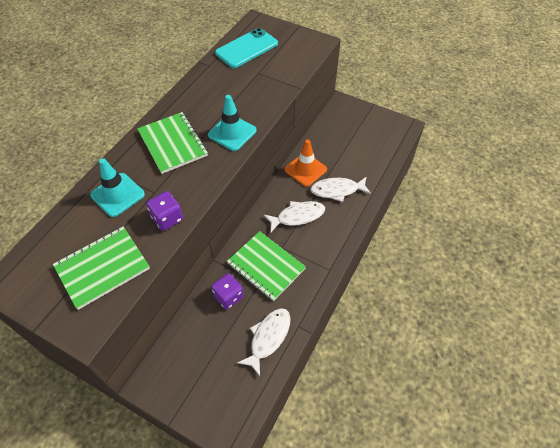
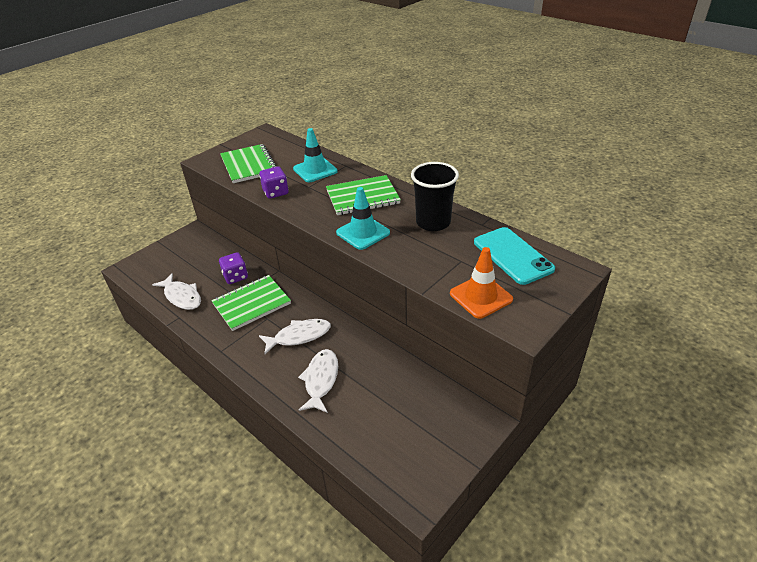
camera: 105 degrees right, 15 degrees down
white fish [264,201,325,232] -> white fish turned 105 degrees counterclockwise [259,319,331,355]
orange traffic cone [285,140,327,187] -> orange traffic cone moved to [450,247,513,319]
none -> black cup [411,162,459,231]

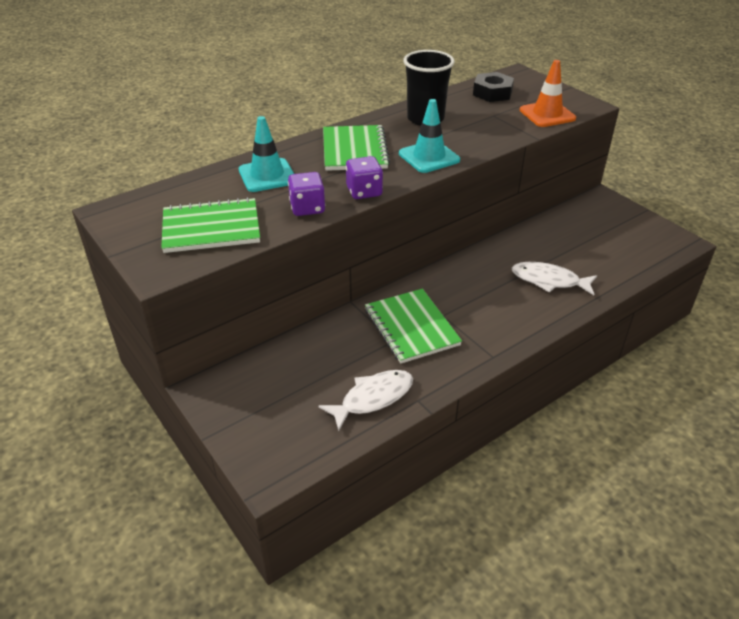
camera: 80 degrees left, 0 degrees up
purple dice [219,252,248,284] -> purple dice moved to [346,156,383,199]
white fish [259,319,331,355] -> none
turquoise phone [474,227,555,285] -> black nut [473,72,514,102]

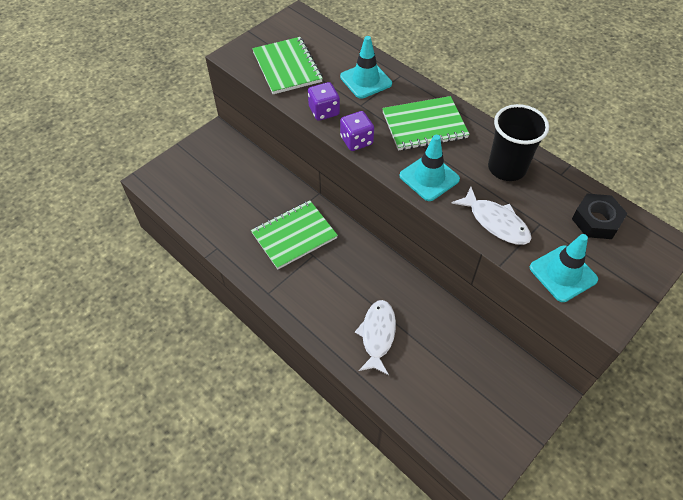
camera: 80 degrees right, 15 degrees up
white fish [319,370,413,431] -> white fish moved to [451,187,532,245]
orange traffic cone [520,60,576,127] -> turquoise traffic cone [530,234,598,302]

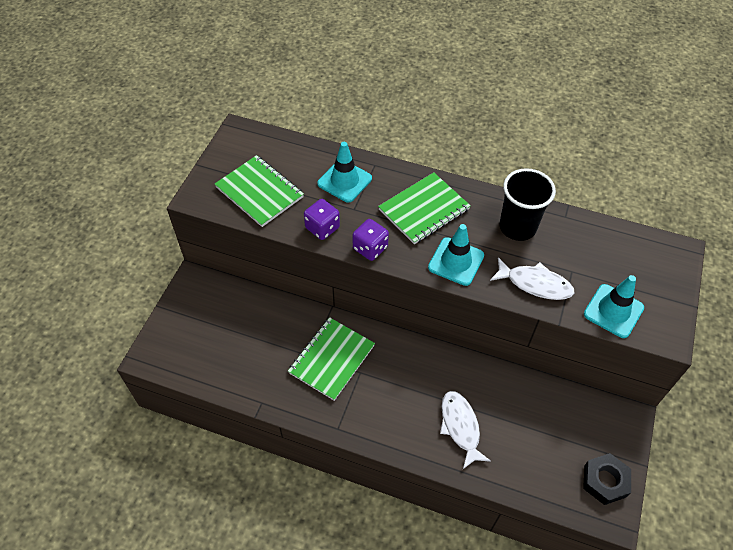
camera: 25 degrees left, 0 degrees up
black nut [572,194,628,239] -> black nut moved to [583,453,631,505]

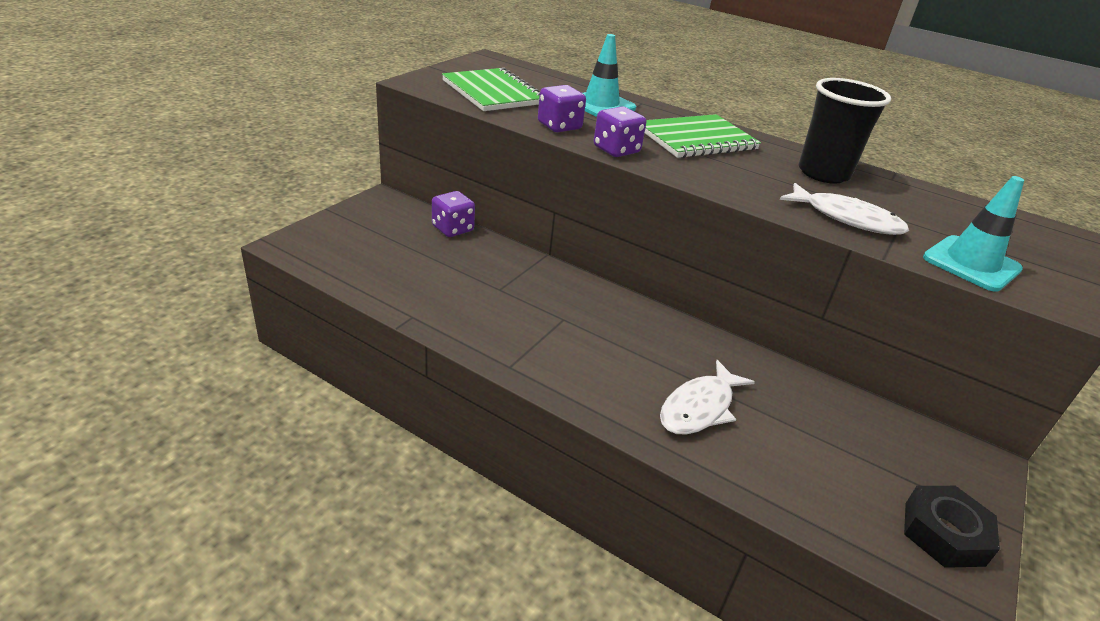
camera: 10 degrees right, 20 degrees down
green notebook [288,317,375,401] -> none
turquoise traffic cone [428,224,484,286] -> none
white fish [440,391,491,469] -> white fish turned 135 degrees counterclockwise [660,360,755,435]
none -> purple dice [432,191,475,237]

